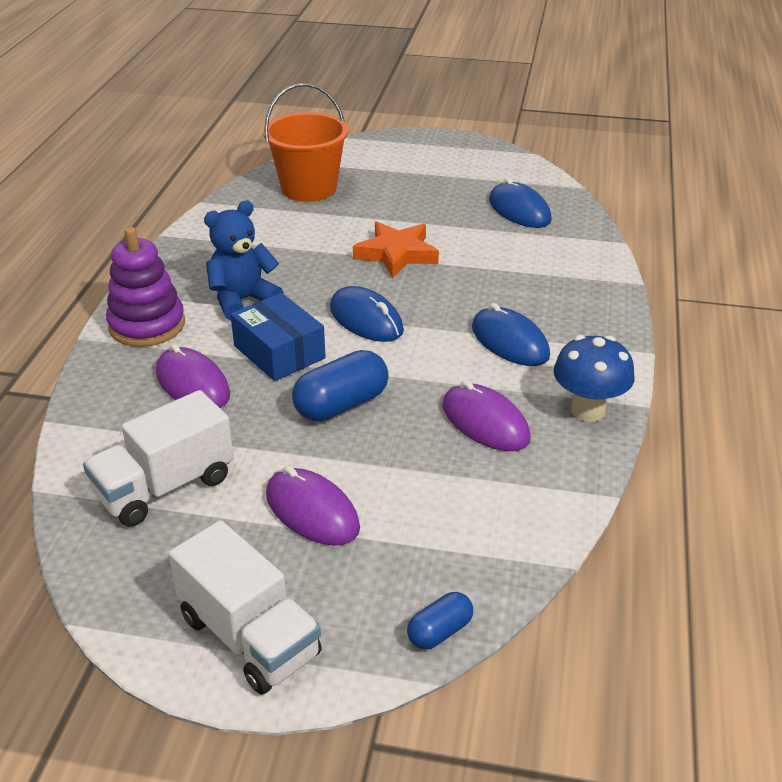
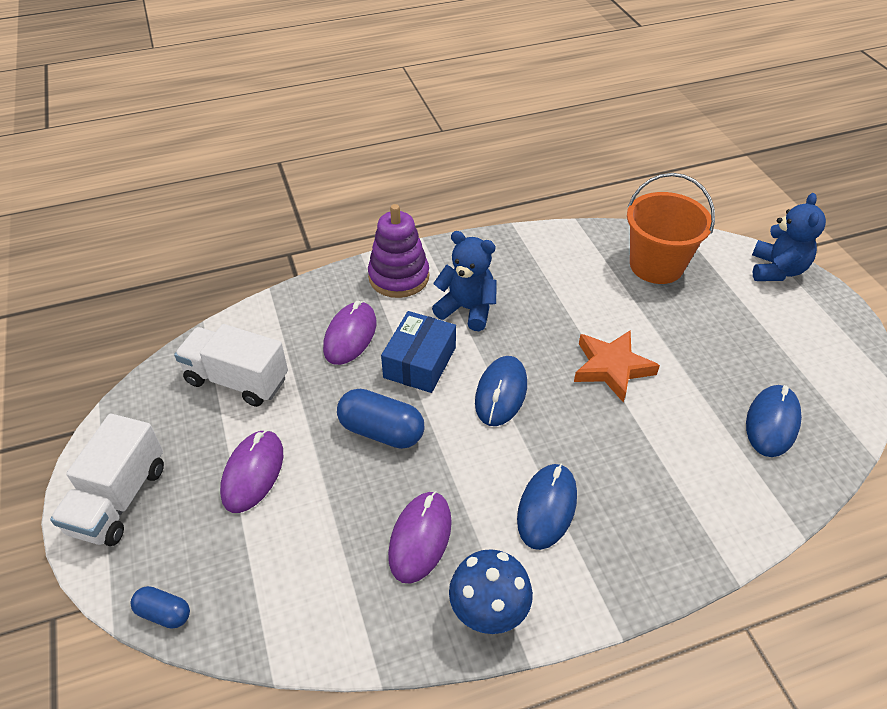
camera: 60 degrees right, 10 degrees up
none -> blue teddy bear [752,193,826,281]

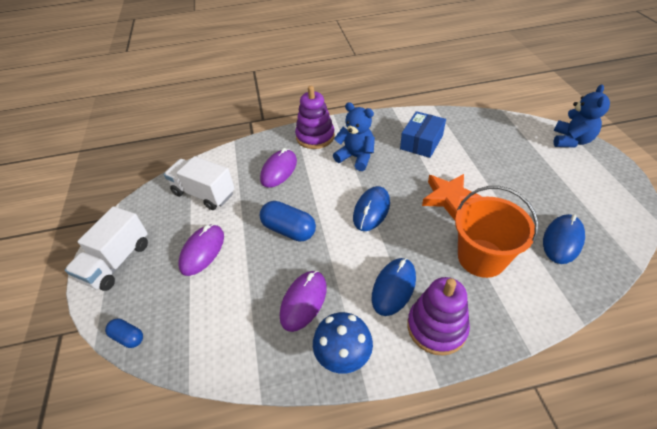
camera: 10 degrees right, 0 degrees up
blue box [381,311,456,393] -> blue box moved to [400,111,446,158]
orange bucket [627,173,715,284] -> orange bucket moved to [455,186,538,278]
none -> purple stacking toy [407,277,470,356]

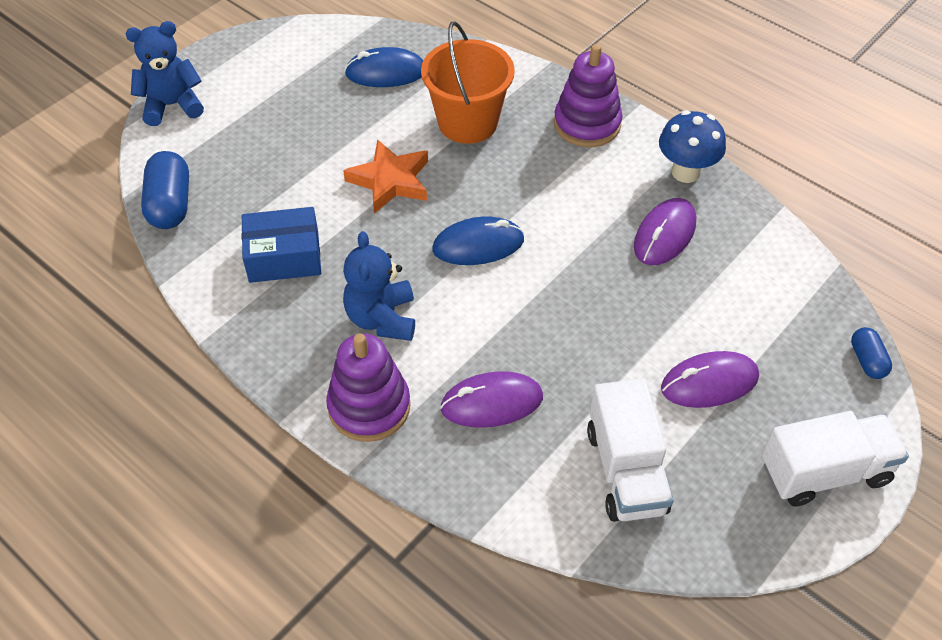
camera: 130 degrees left, 5 degrees up
blue capsule [260,201,316,242] -> blue capsule moved to [141,151,189,229]
purple mouse [280,271,327,332] -> purple mouse turned 45 degrees counterclockwise [634,198,696,265]
blue mouse [372,258,416,316] -> none

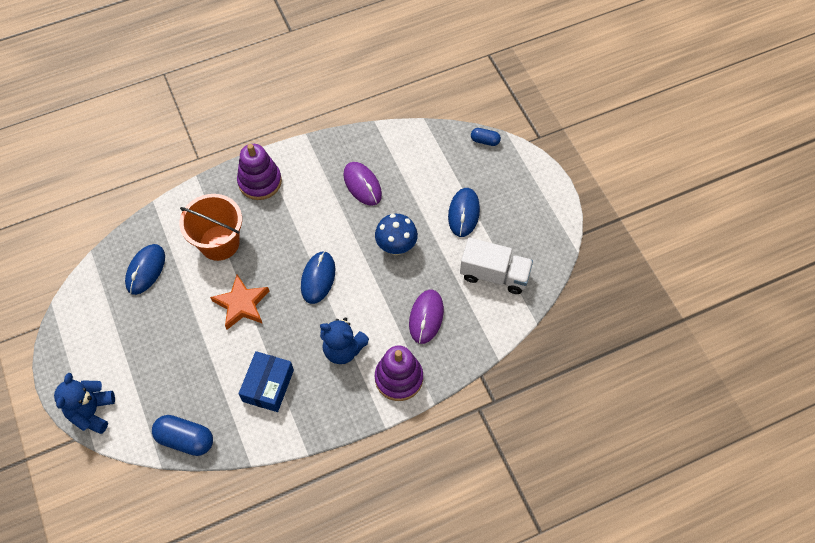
camera: 65 degrees left, 10 degrees up
blue mushroom [659,110,726,183] -> blue mushroom moved to [375,214,418,255]
purple mouse [661,351,759,408] -> blue mouse [448,188,480,237]
white truck [762,411,909,507] -> none

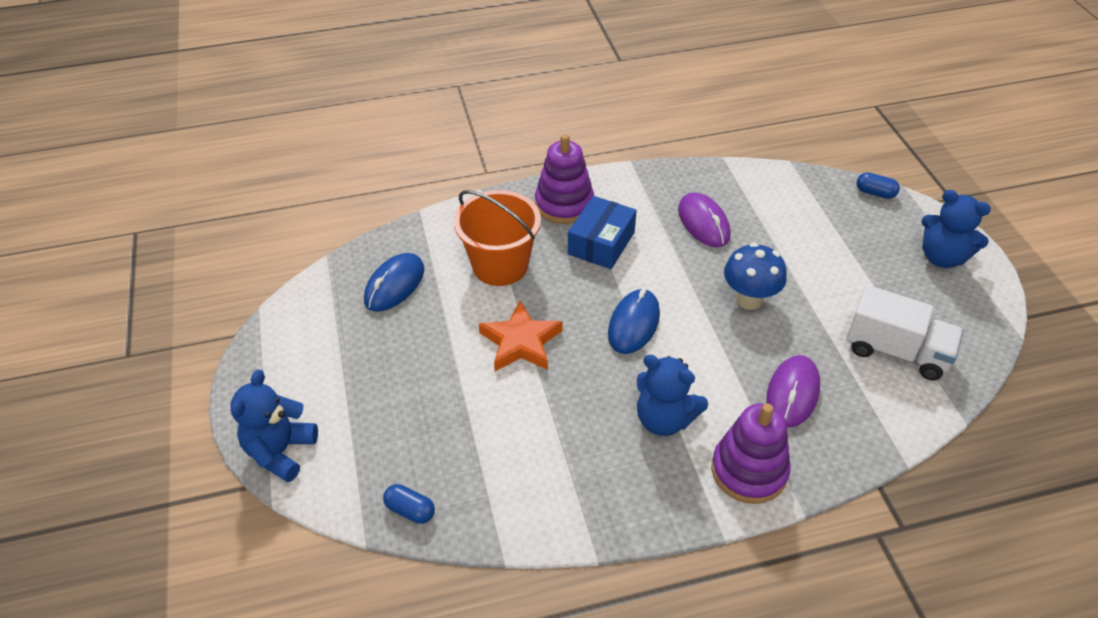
camera: 10 degrees right, 15 degrees down
blue capsule [152,415,213,456] -> blue capsule [383,484,435,524], size x0.57
blue box [238,351,294,412] -> blue box moved to [568,196,637,269]
blue mouse [448,188,480,237] -> none
none -> blue teddy bear [922,190,991,268]

